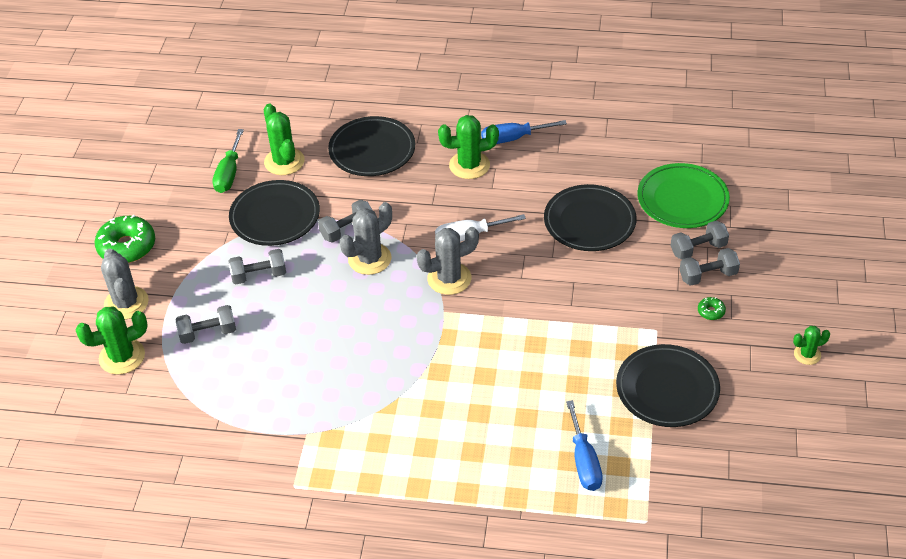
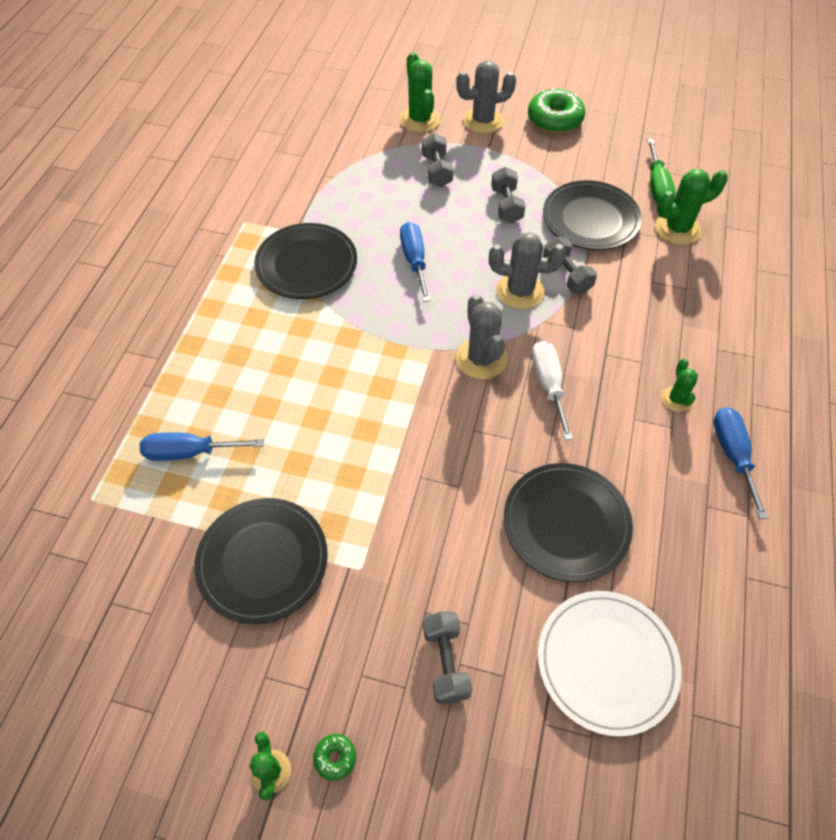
camera: 95 degrees right, 10 degrees up
green screwdriver [212,129,244,193] -> green screwdriver turned 105 degrees counterclockwise [647,139,676,204]
black plate [328,116,415,176] -> black plate moved to [254,223,357,299]
grey cactus [340,202,392,275] -> grey cactus turned 45 degrees counterclockwise [489,232,566,309]
green cactus [438,115,499,179] -> green cactus [661,358,698,412], size x0.57
green plate [638,163,730,228] -> white plate [538,591,682,737]
grey dumbbell [671,221,729,260] -> none
green donut [698,297,726,320] -> green donut moved to [313,734,356,781]
none -> blue screwdriver [400,222,430,302]

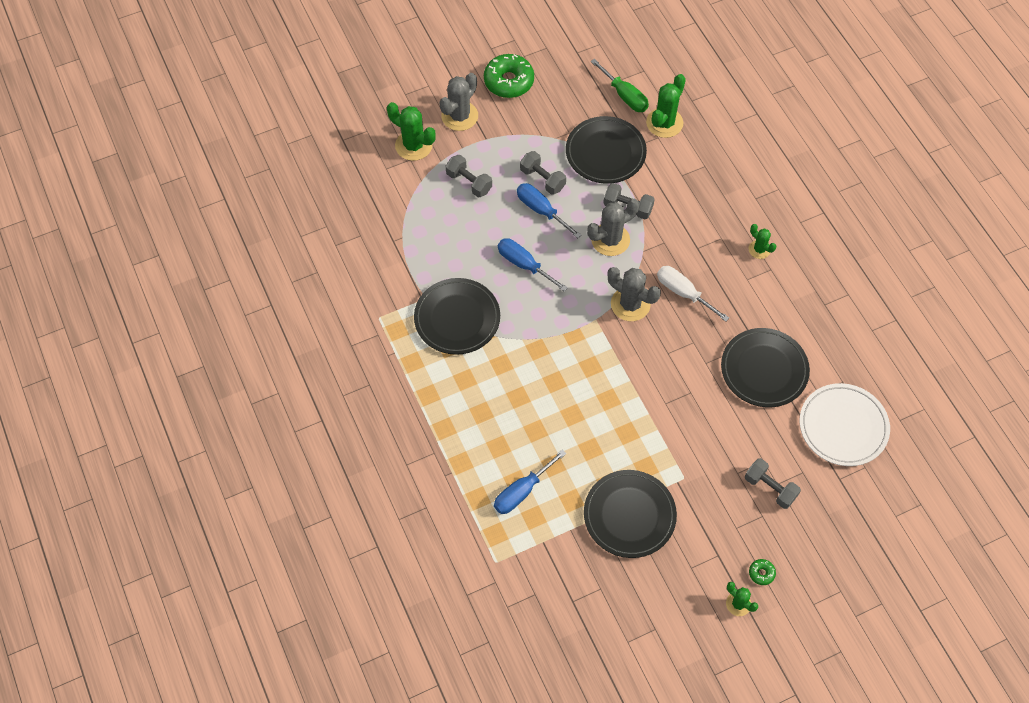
camera: 40 degrees left, 5 degrees up
blue screwdriver [713,407,768,519] -> blue screwdriver moved to [517,183,581,238]

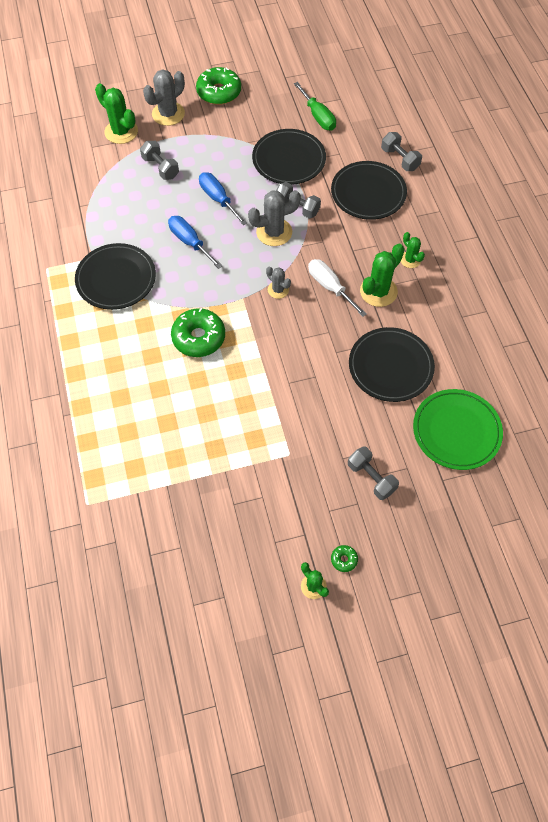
camera: 10 degrees right, 0 degrees up
blue screwdriver [494,449,566,514] -> none
grey dumbbell [520,151,566,195] -> grey dumbbell moved to [381,132,422,171]
black plate [584,470,677,558] -> black plate moved to [331,161,407,220]
grey cactus [608,267,661,321] -> grey cactus [266,266,291,299], size x0.57
green cactus [646,74,686,138] -> green cactus moved to [360,244,405,307]
white plate [800,383,890,466] -> green plate [413,389,503,470]
none -> green donut [171,308,225,357]

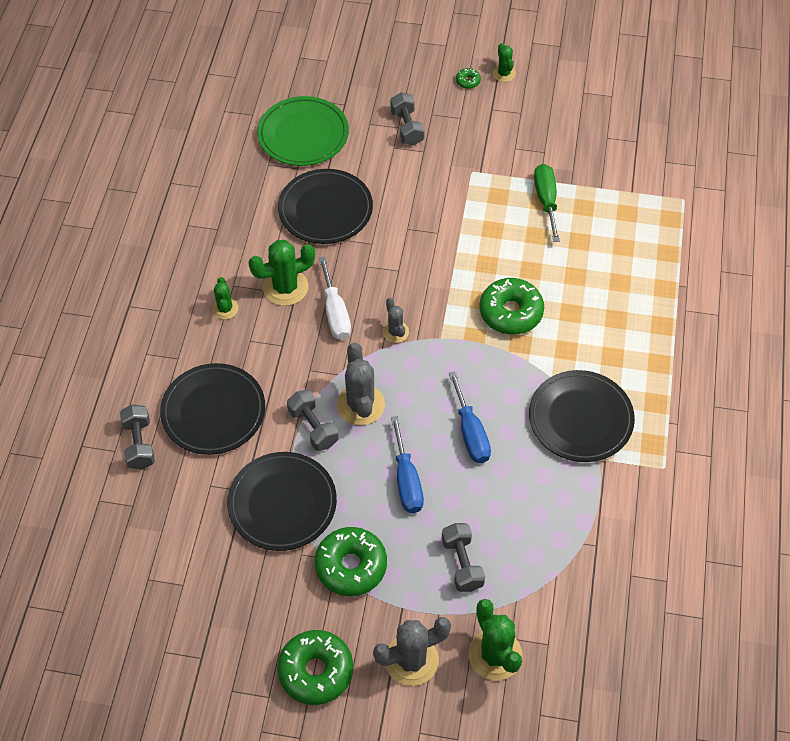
camera: 155 degrees left, 5 degrees down
grey cactus [248,190,301,246] -> grey cactus turned 75 degrees clockwise [337,343,385,425]
green screwdriver [294,82,336,131] -> green screwdriver moved to [534,164,560,242]
none -> green donut [315,527,387,596]

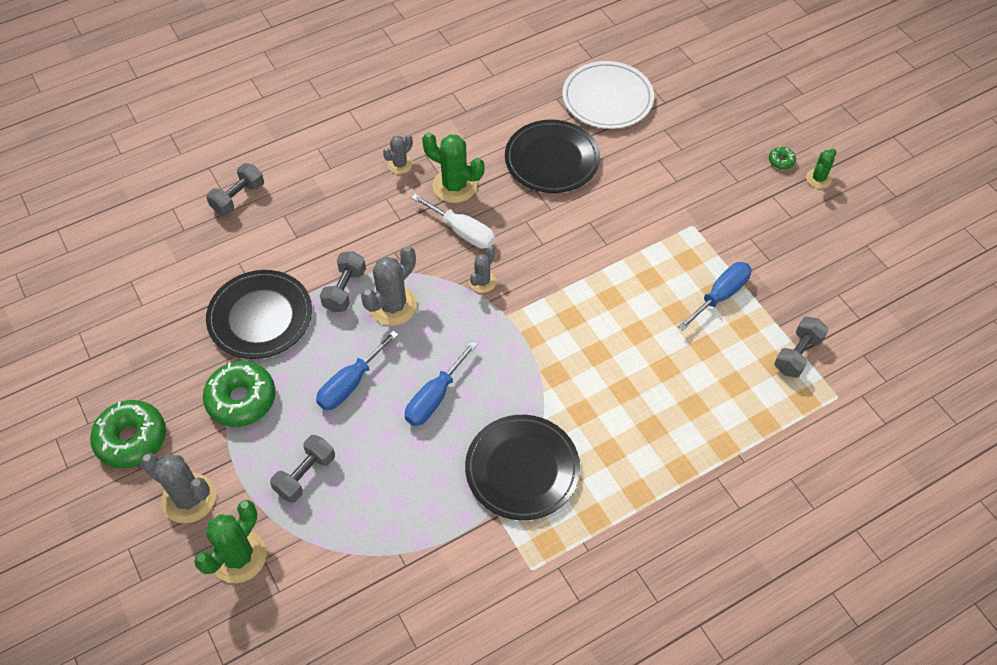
camera: 50 degrees right, 0 degrees up
black plate [160,363,265,455] -> none
green cactus [212,277,238,320] -> grey cactus [383,135,413,174]
green plate [257,96,349,166] -> white plate [562,61,654,129]
white screwdriver [319,256,351,340] -> white screwdriver turned 90 degrees counterclockwise [411,193,495,249]
grey dumbbell [390,92,425,146] -> grey dumbbell moved to [774,317,828,378]
green donut [480,278,544,335] -> none
green screwdriver [534,164,560,242] -> blue screwdriver [678,262,751,331]

